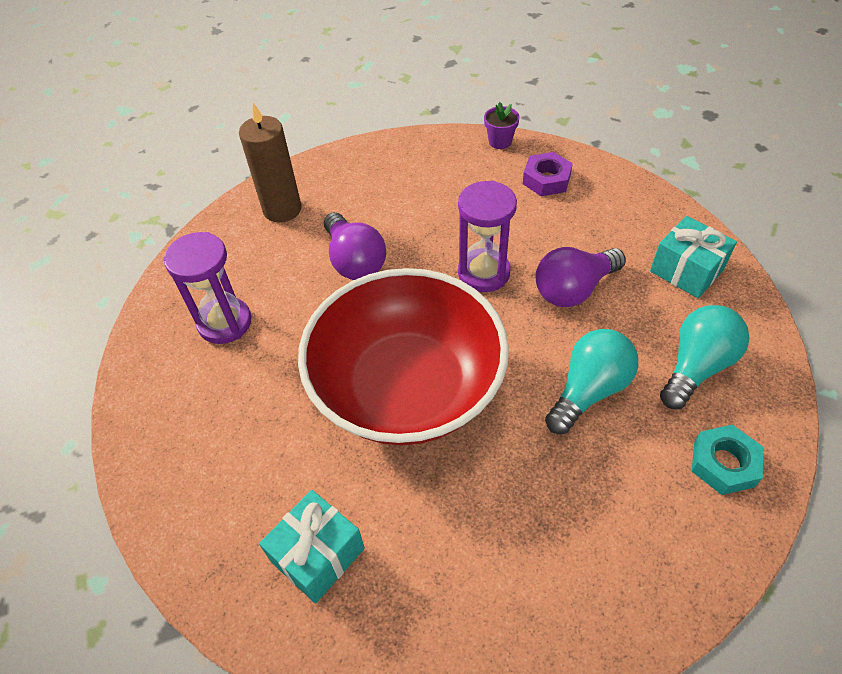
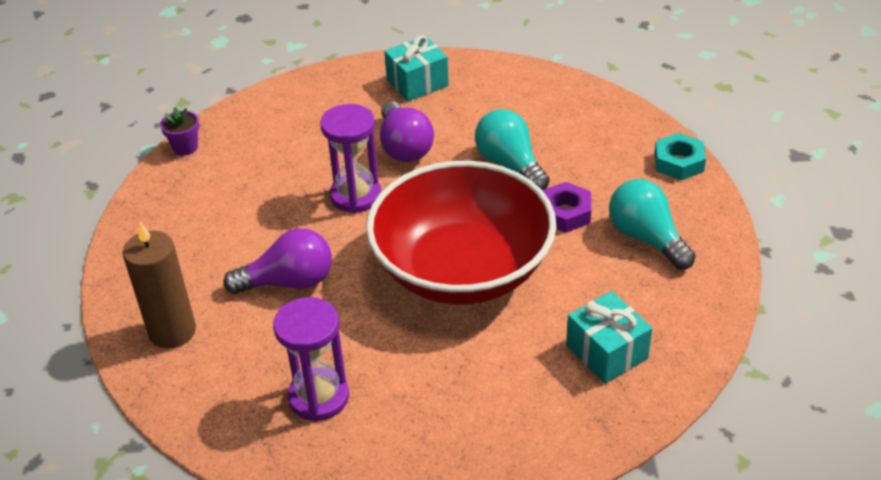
camera: 75 degrees left, 10 degrees down
purple nut [523,152,573,196] -> purple nut moved to [542,182,591,233]
turquoise light bulb [660,305,750,409] -> turquoise light bulb moved to [609,179,696,270]
turquoise nut [692,425,763,495] -> turquoise nut moved to [654,133,706,180]

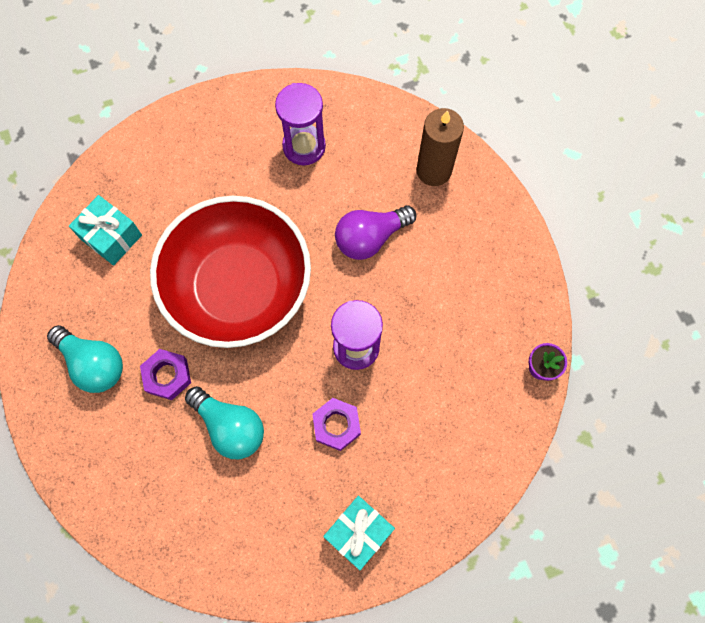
camera: 160 degrees right, 30 degrees up
purple light bulb [380,101,434,162] -> purple nut [312,398,361,451]
turquoise nut [654,133,706,180] -> none

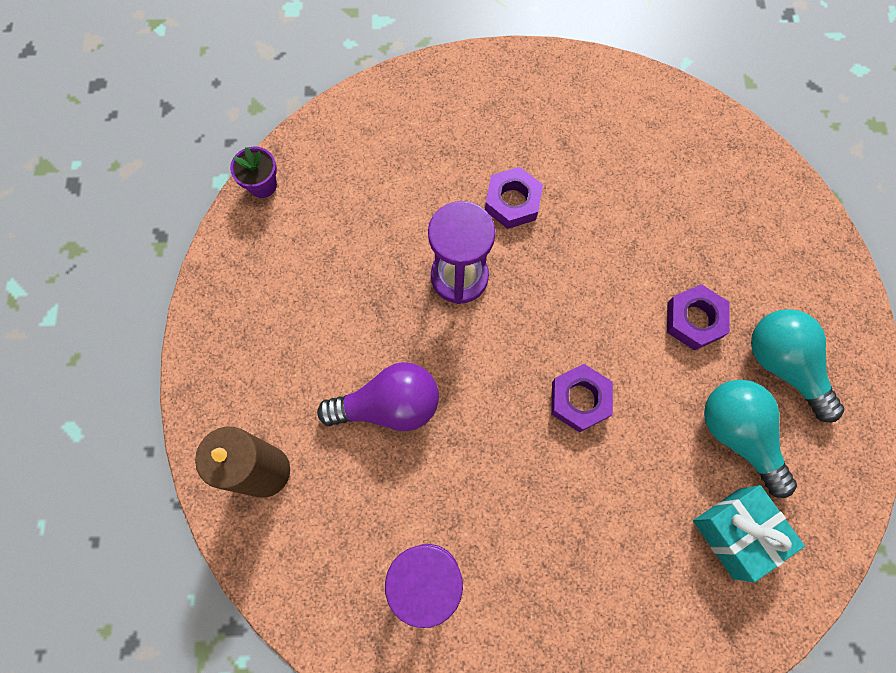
camera: 160 degrees left, 0 degrees up
red bowl [150,196,311,348] -> purple nut [551,364,613,432]
turquoise light bulb [185,386,264,459] -> turquoise light bulb moved to [704,380,797,498]
turquoise gift [323,496,395,570] -> none

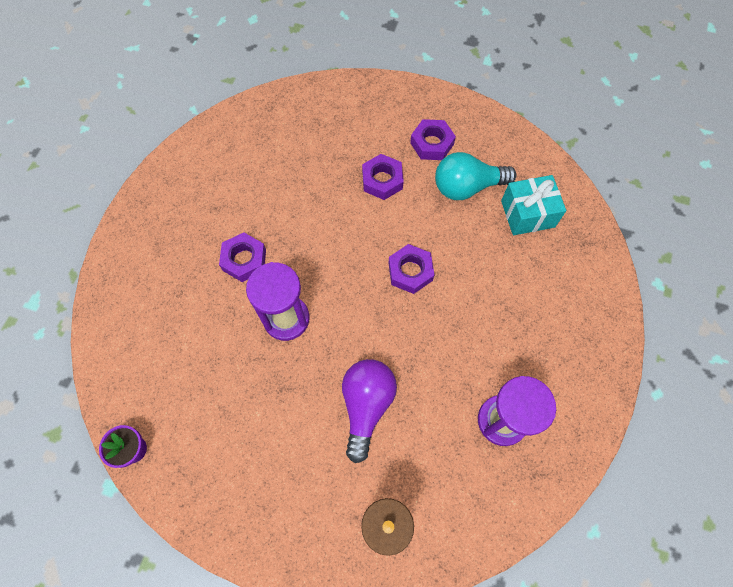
camera: 70 degrees left, 5 degrees down
turquoise light bulb [751,309,845,423] -> purple nut [410,119,456,160]

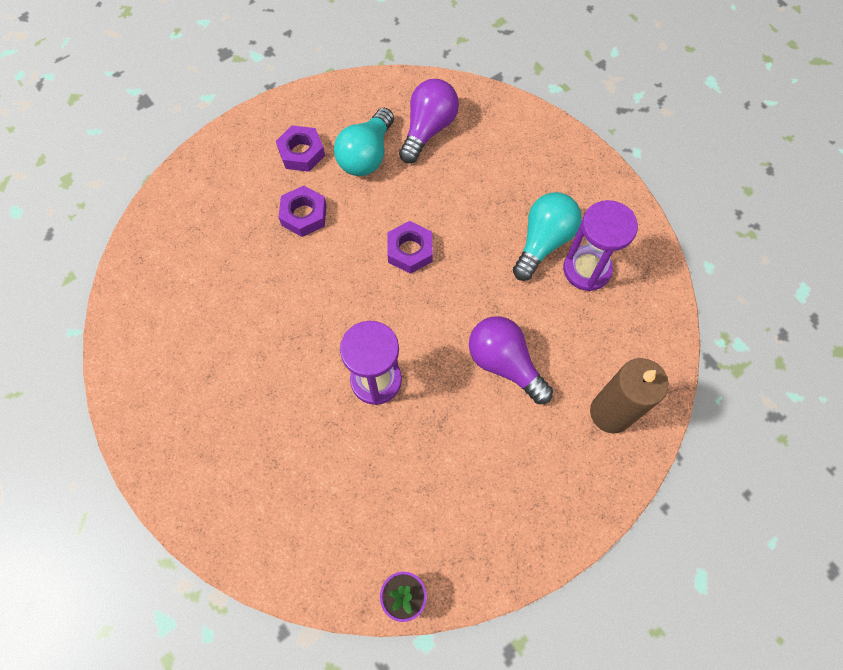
camera: 55 degrees left, 0 degrees up
purple nut [219,233,266,282] -> none
turquoise gift [501,175,566,235] -> purple light bulb [399,79,459,164]
none -> turquoise light bulb [513,192,582,281]

